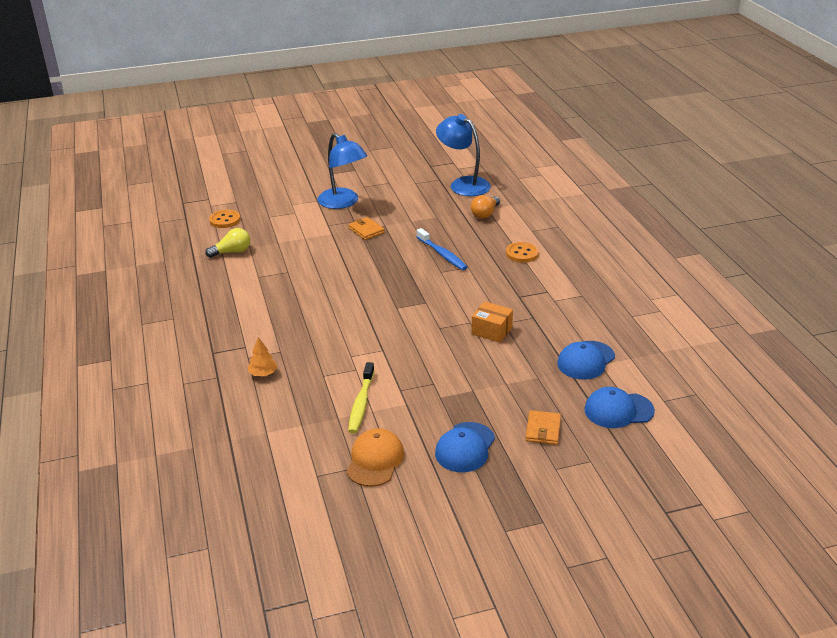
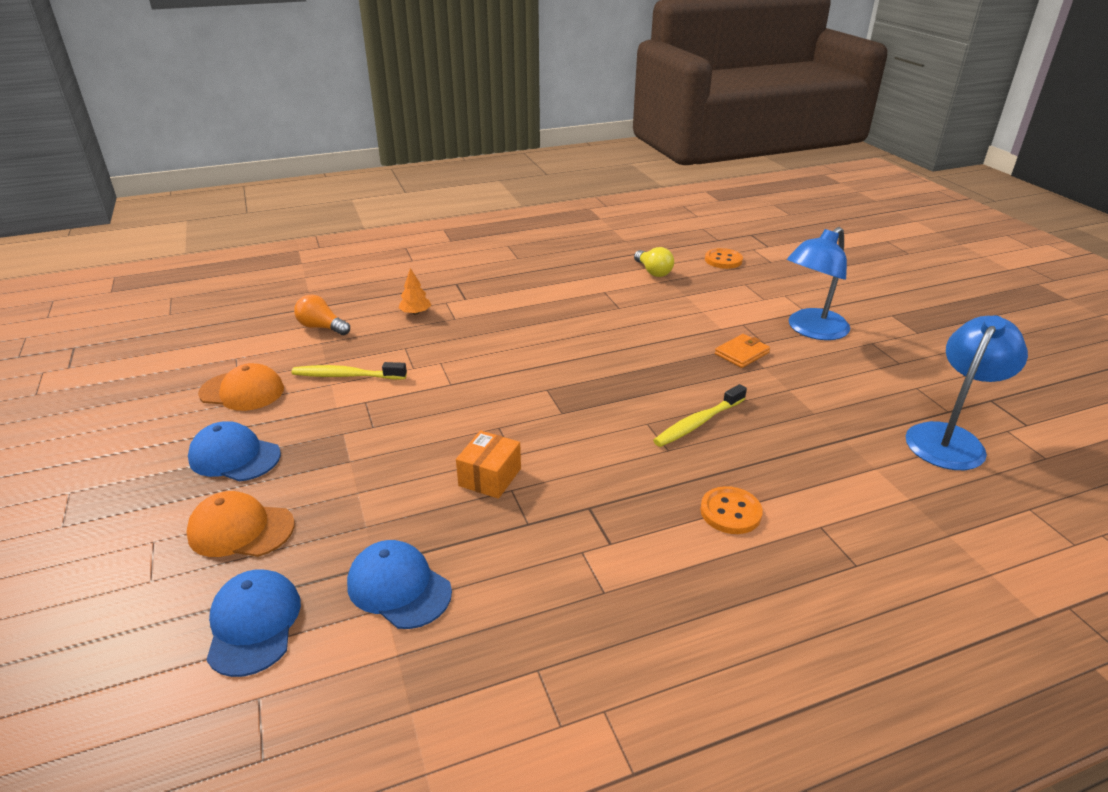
camera: 85 degrees right, 0 degrees up
blue toothbrush [417,228,467,270] -> yellow toothbrush [653,384,747,447]
orange light bulb [471,195,500,219] -> orange light bulb moved to [294,294,350,335]
orange wallet [525,410,561,445] -> orange cap [186,491,295,557]

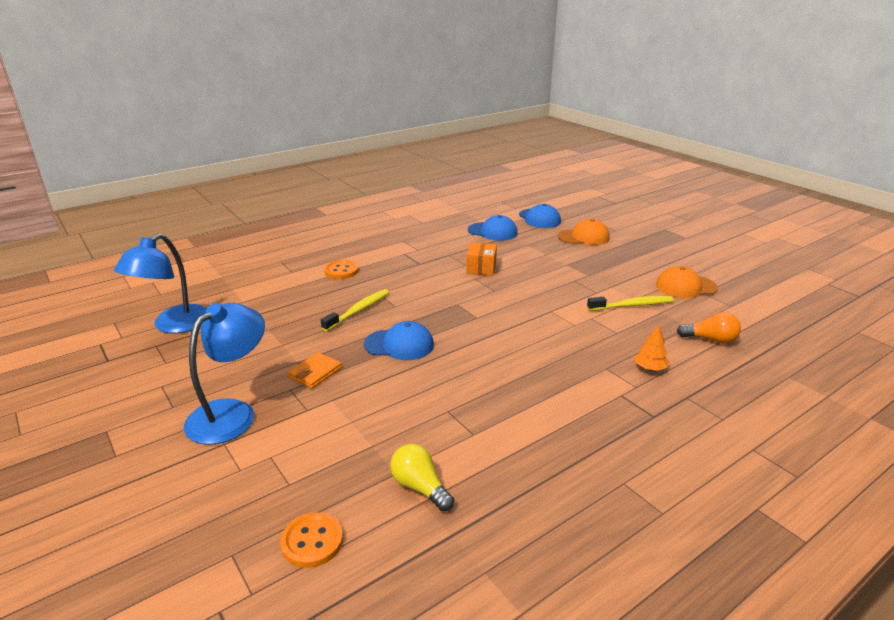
camera: 165 degrees right, 5 degrees down
blue cap [188,421,281,482] -> blue cap moved to [364,321,434,360]

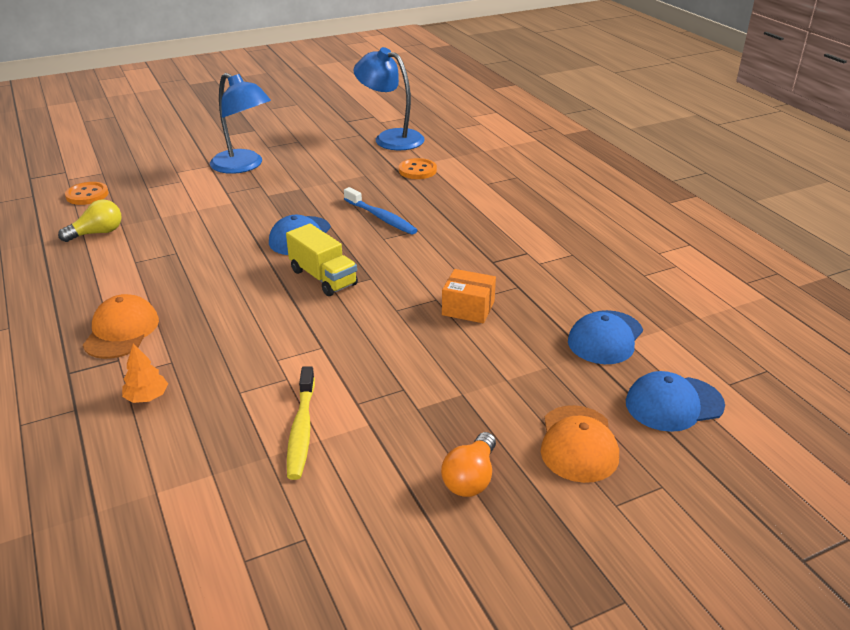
camera: 100 degrees right, 5 degrees up
orange wallet [288,352,342,388] -> none
yellow toothbrush [321,289,389,332] -> blue toothbrush [344,187,417,235]
orange button [324,260,359,279] -> orange button moved to [399,158,437,179]
orange cap [656,266,718,298] -> orange cap moved to [83,294,159,359]
orange light bulb [677,312,741,344] -> orange light bulb moved to [441,432,496,497]
none -> yellow truck [286,224,358,296]

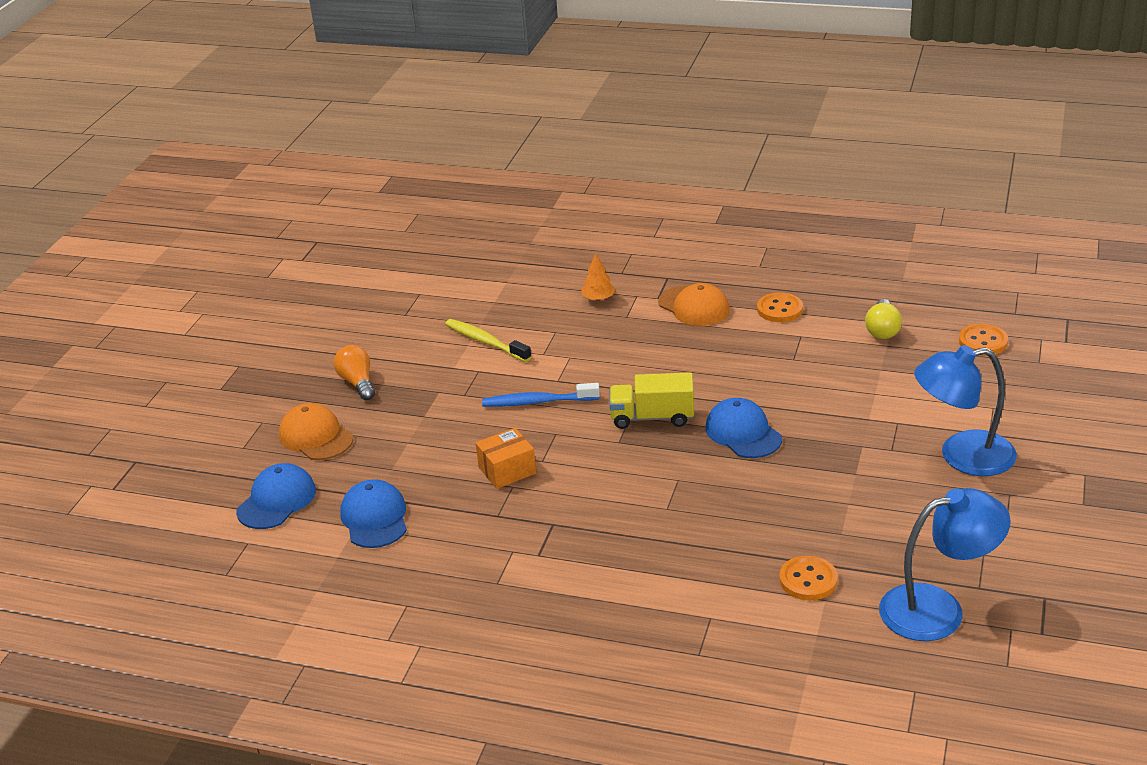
camera: 135 degrees right, 0 degrees up
blue toothbrush [344,187,417,235] -> blue toothbrush moved to [482,383,600,407]
none -> orange button [757,292,803,322]

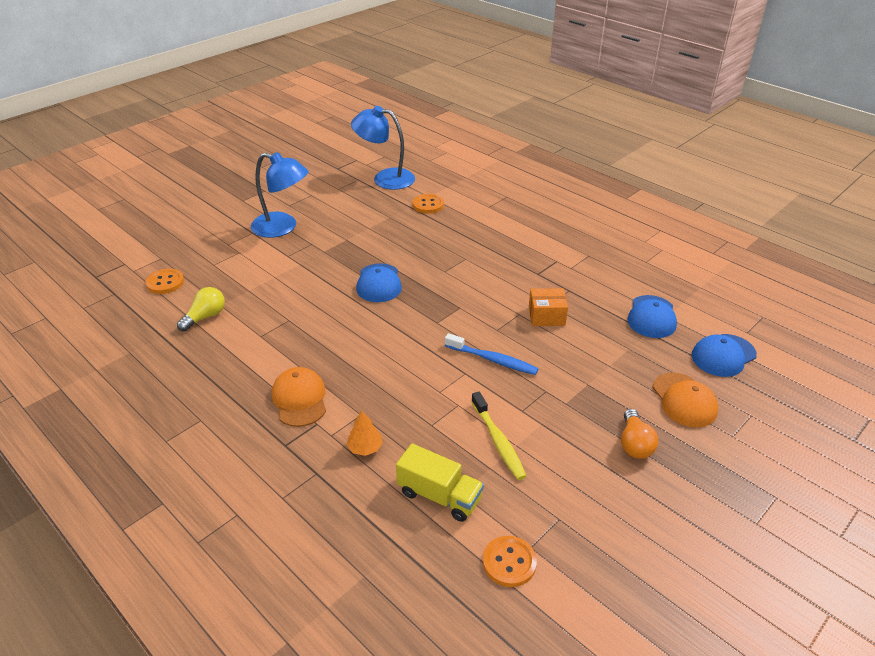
camera: 155 degrees left, 5 degrees up
yellow truck [609,373,694,429] -> yellow truck moved to [396,443,484,522]
orange button [757,292,803,322] -> orange button moved to [483,536,537,587]

